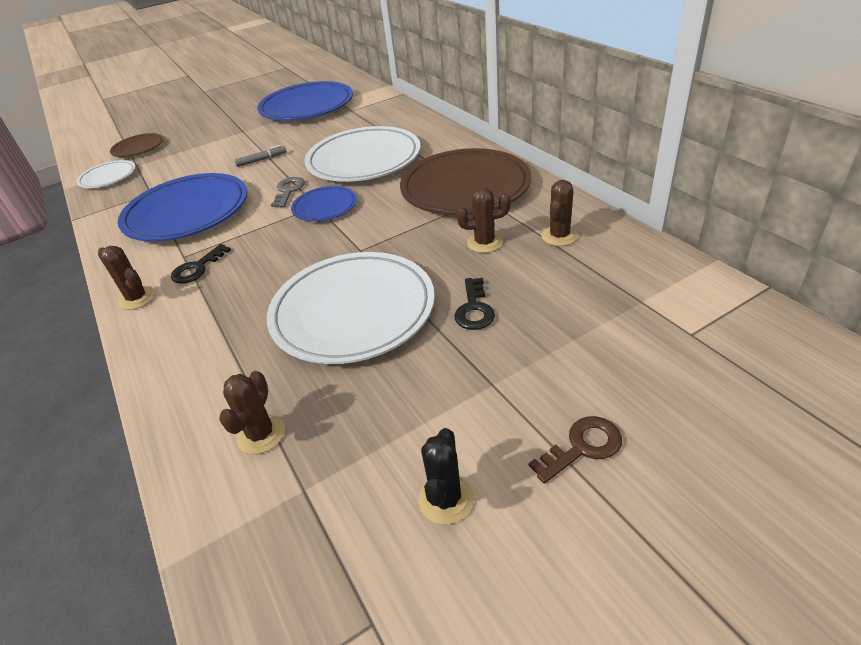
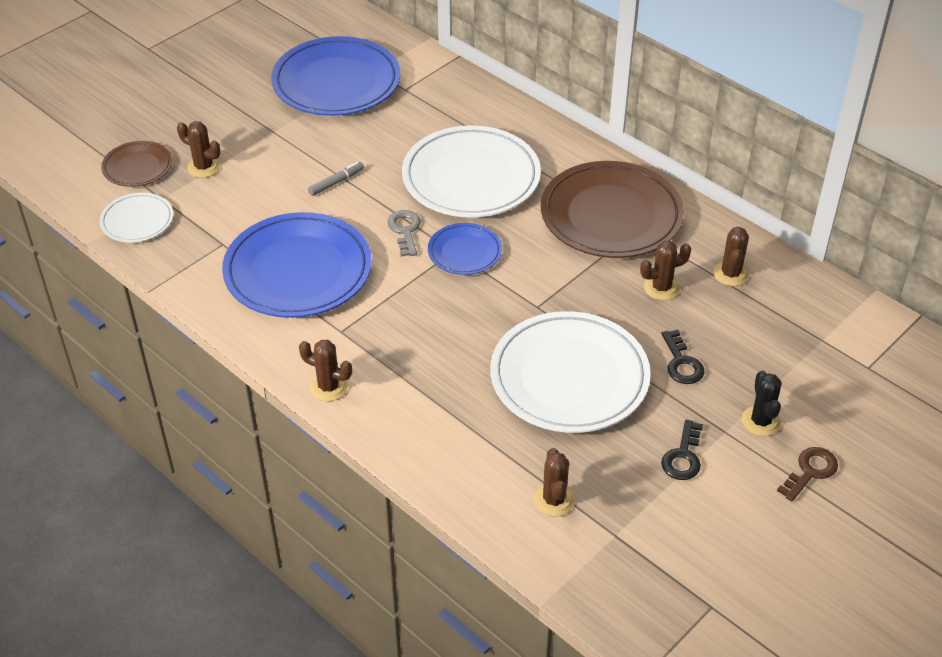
camera: 20 degrees left, 5 degrees up
black key [171,244,231,284] -> black key moved to [661,420,703,480]
black cactus [418,428,474,524] -> black cactus moved to [742,371,782,436]
none -> brown cactus [177,121,220,178]

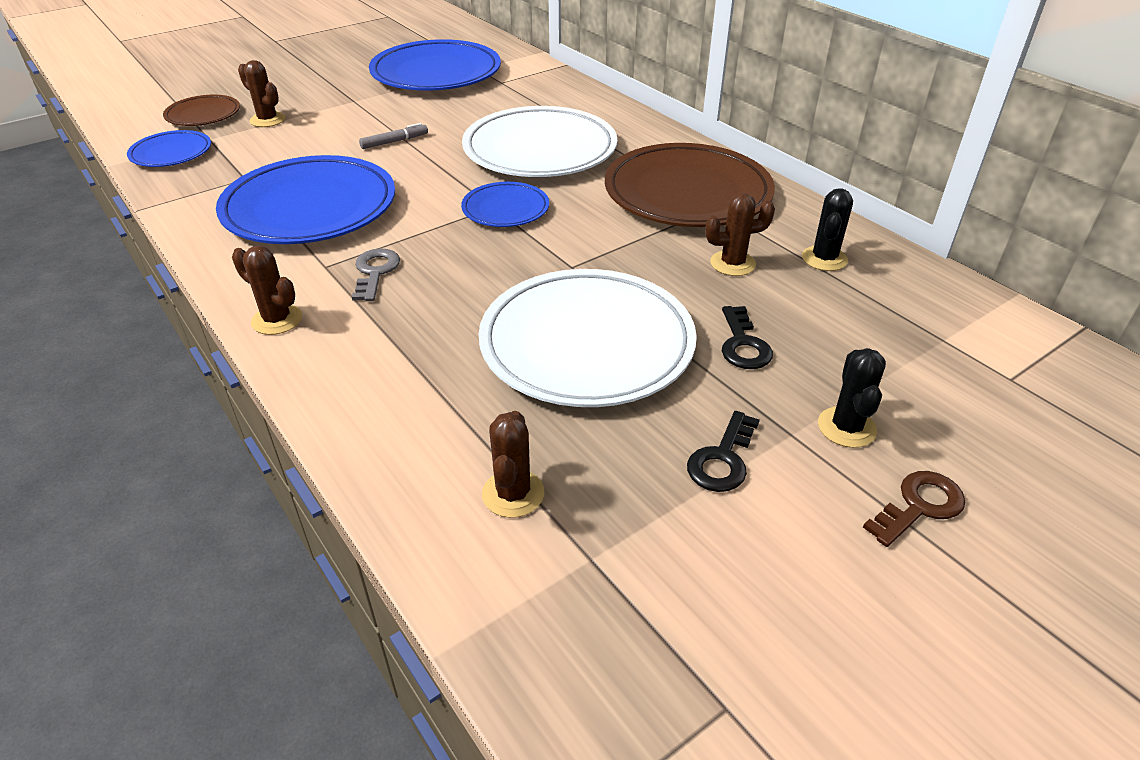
camera: 10 degrees right, 5 degrees down
white plate [100,193,173,242] -> blue plate [127,130,211,167]
grey key [387,210,421,257] -> grey key moved to [352,248,400,301]
brown cactus [713,227,749,286] -> black cactus [802,188,853,271]

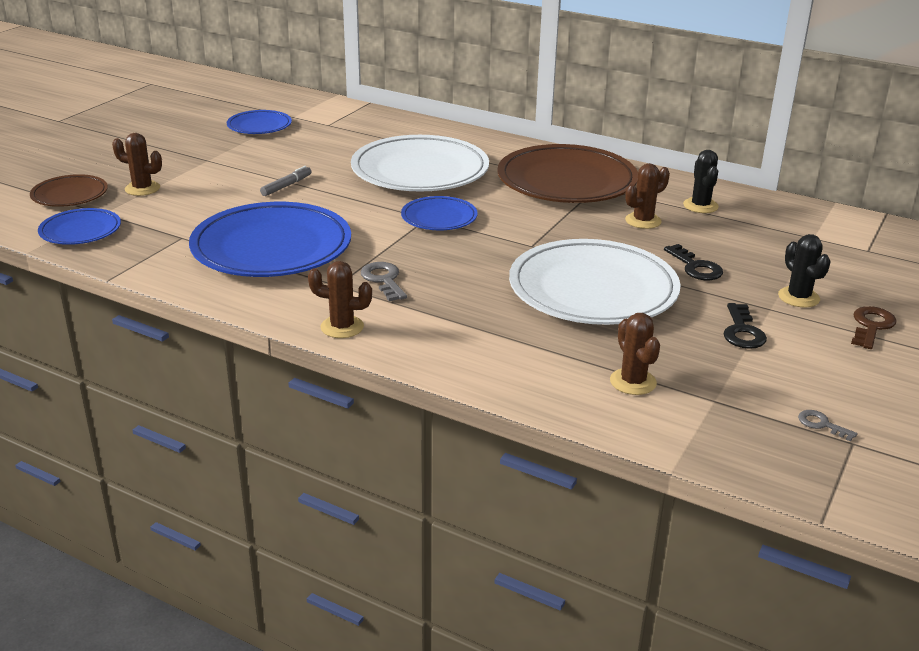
camera: 25 degrees left, 10 degrees down
blue plate [369,39,501,91] -> blue plate [227,110,292,134], size x0.51
none -> grey key [798,410,857,441]

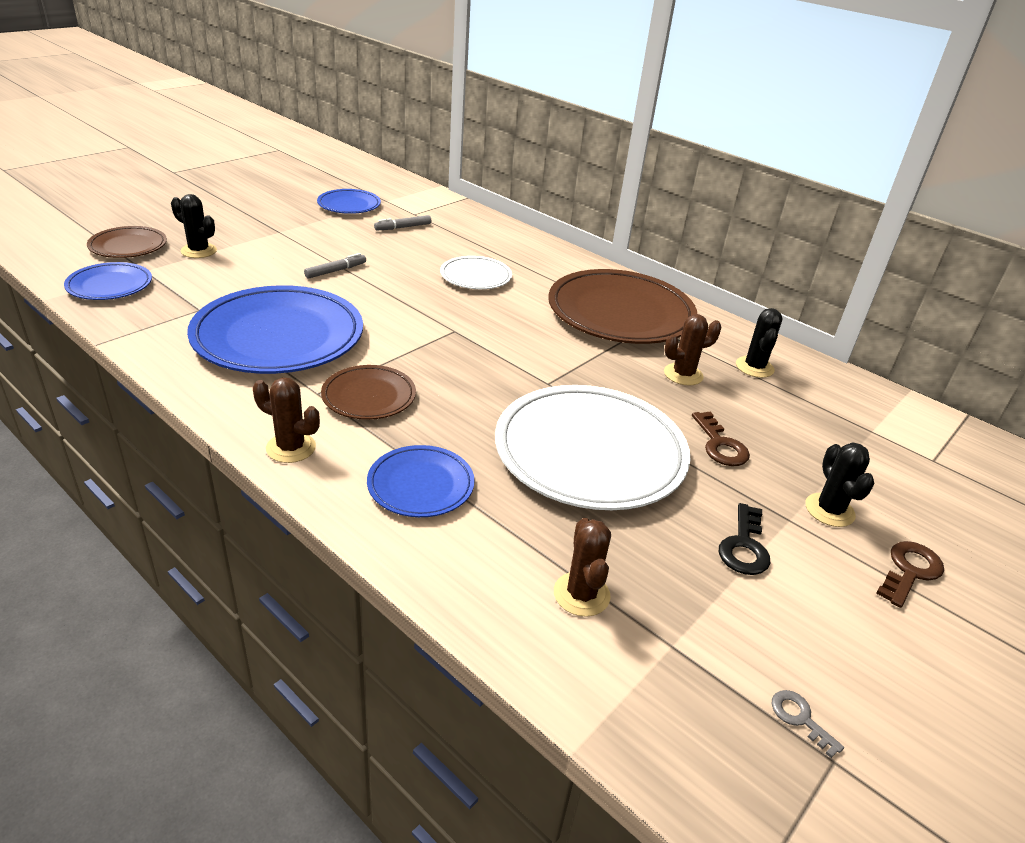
camera: 10 degrees right, 5 degrees up
brown cactus [112,133,162,196] -> black cactus [171,194,217,258]
white plate [351,135,489,191] -> white plate [440,256,512,289], size x0.51
grey key [360,262,407,301] -> brown plate [321,365,416,420]
blue plate [401,196,478,230] -> blue plate moved to [367,445,475,517]
black key [664,244,723,280] -> brown key [692,412,750,466]
none -> grey marker [374,215,431,230]

